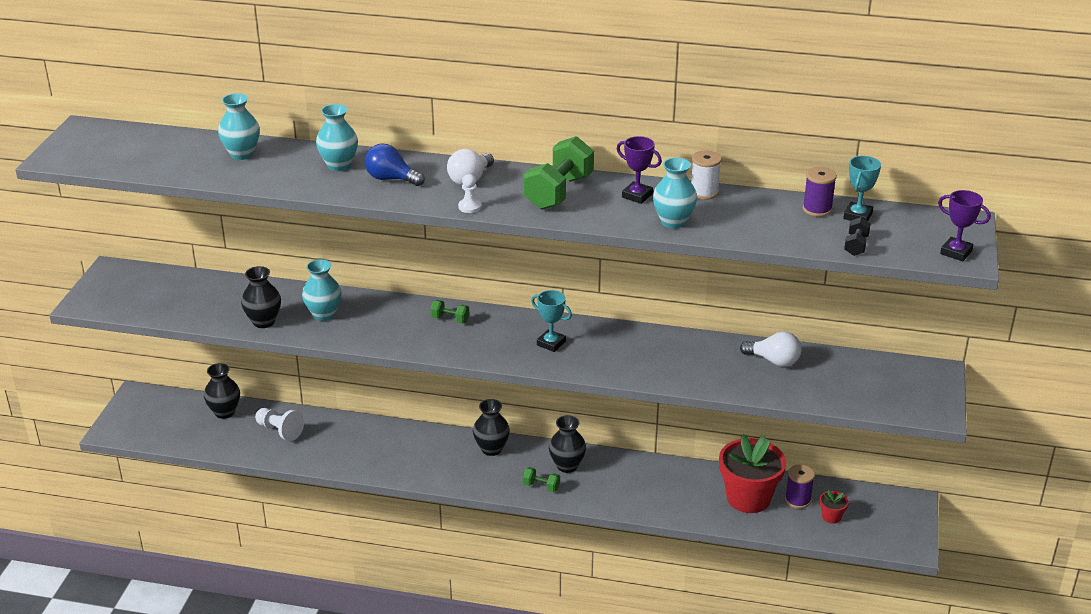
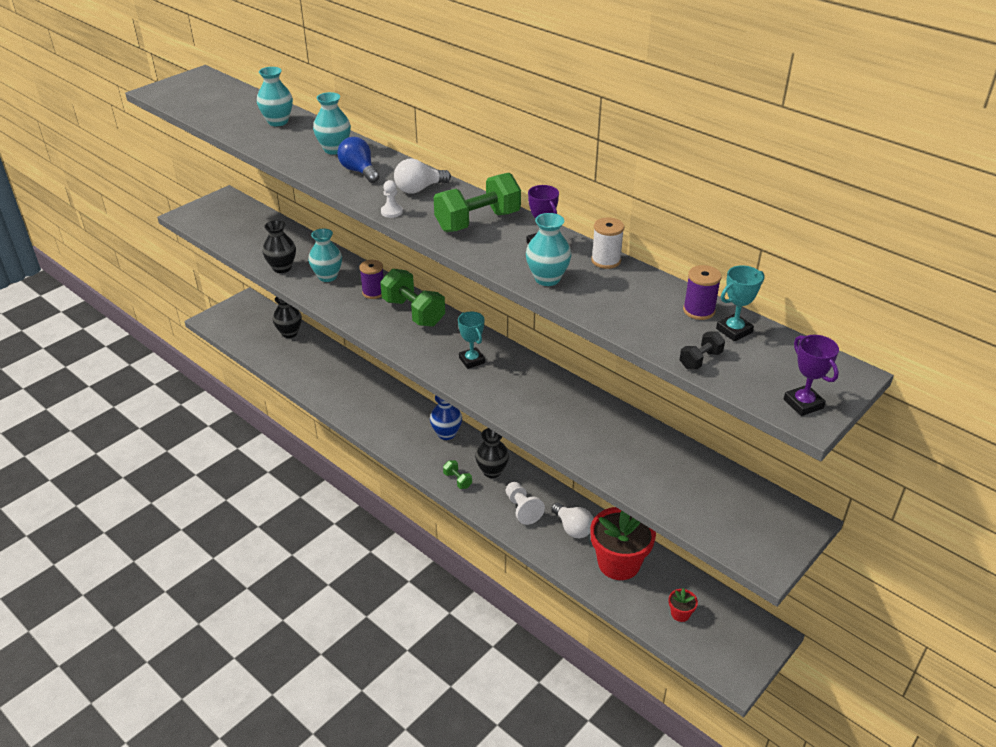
camera: 30 degrees right, 5 degrees up
white pawn [255,408,304,441] -> white pawn moved to [506,482,545,525]
green dumbbell [430,300,469,323] -> green dumbbell [380,269,445,327], size x2.12
black vase [473,399,510,456] -> blue vase [430,396,462,440]
white light bulb [740,332,801,367] -> white light bulb moved to [551,502,593,538]
purple spool [785,465,815,509] -> purple spool moved to [359,260,384,299]

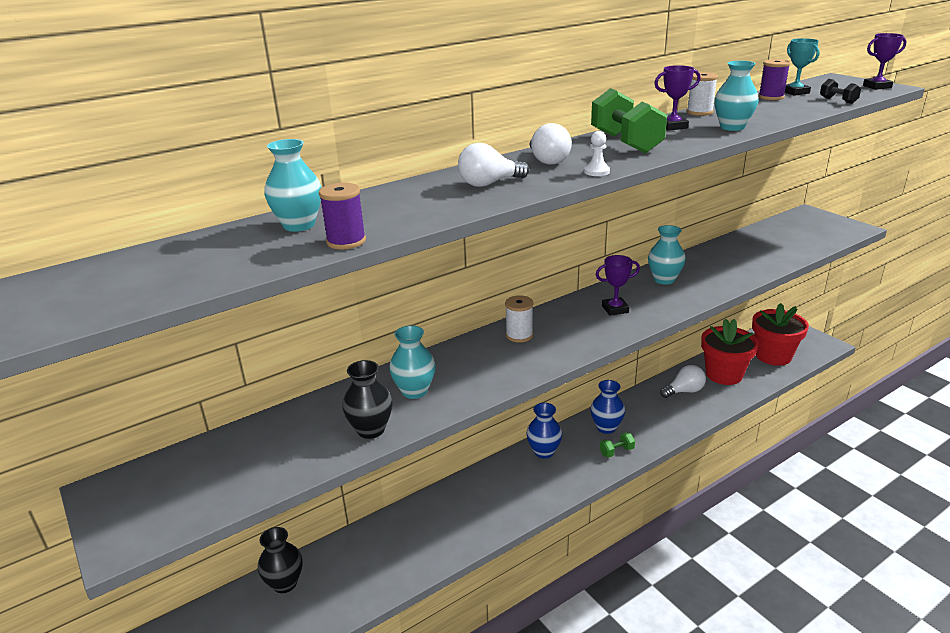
camera: 75 degrees left, 10 degrees down
turquoise vase [313,92,351,155] -> turquoise vase moved to [648,225,686,285]
blue light bulb [337,137,380,183] -> white light bulb [458,143,529,187]
purple spool [359,260,384,299] -> purple spool moved to [319,183,366,249]
green dumbbell [380,269,445,327] -> white spool [505,295,533,343]
turquoise trophy [458,312,485,369] -> purple trophy [596,255,640,316]
black vase [475,428,509,478] -> blue vase [590,380,625,434]
white pawn [506,482,545,525] -> none
red flower pot [669,588,698,622] -> red flower pot [752,303,809,366], size x2.33

